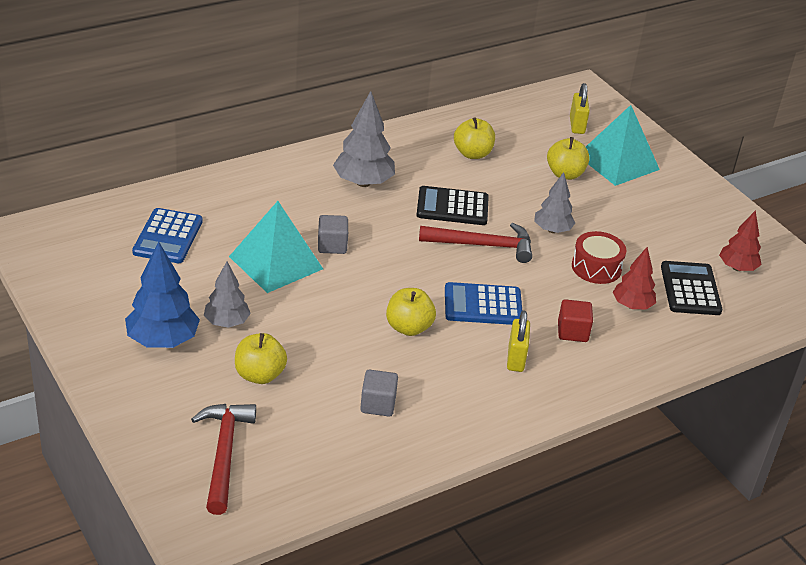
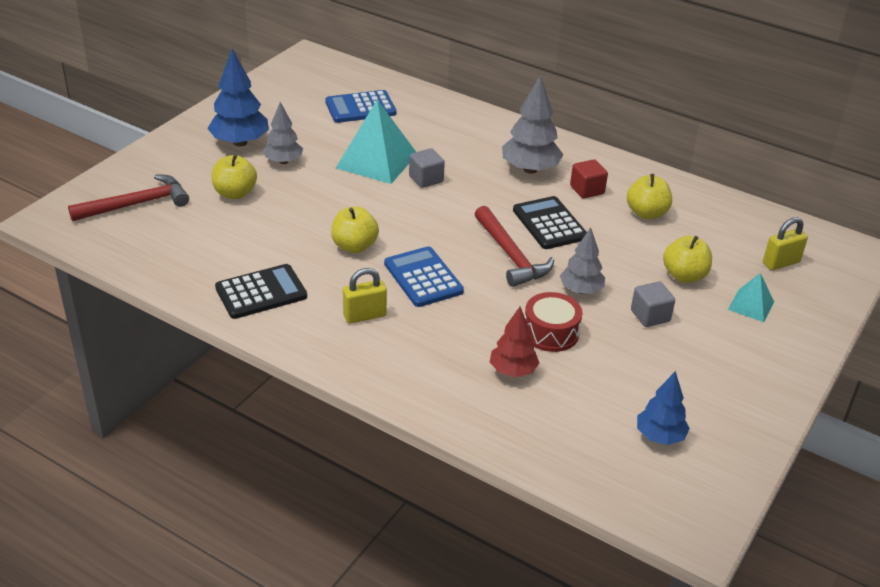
camera: 65 degrees right, 0 degrees up
grey cube [360,370,398,417] -> grey cube moved to [631,282,675,327]
red cube [558,299,593,342] -> red cube moved to [570,159,608,199]
turquoise pyramid [586,105,660,186] -> turquoise pyramid [728,273,774,322], size x0.52
black calculator [661,261,722,315] -> black calculator moved to [215,264,307,319]
red tree [719,210,762,271] -> blue tree [637,371,690,445]

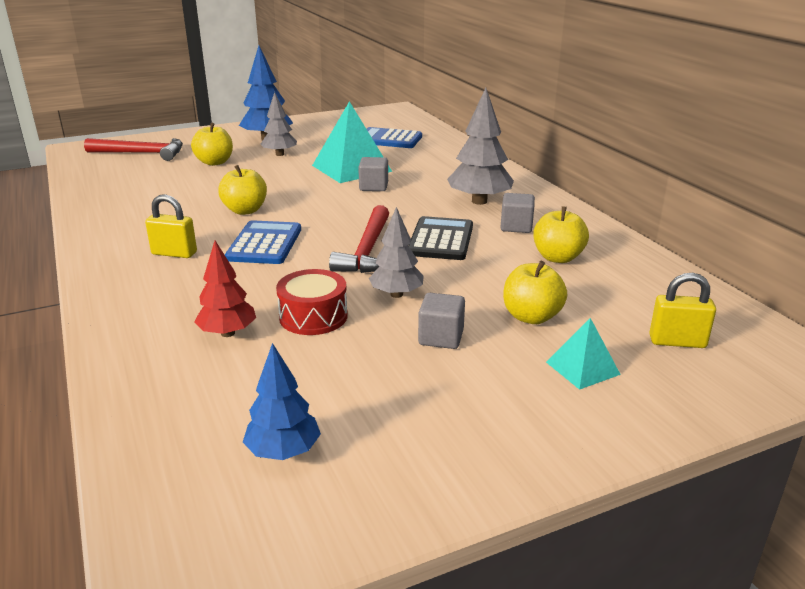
camera: 35 degrees right, 10 degrees down
black calculator [215,264,307,319] -> none
red cube [570,159,608,199] -> grey cube [500,193,535,233]

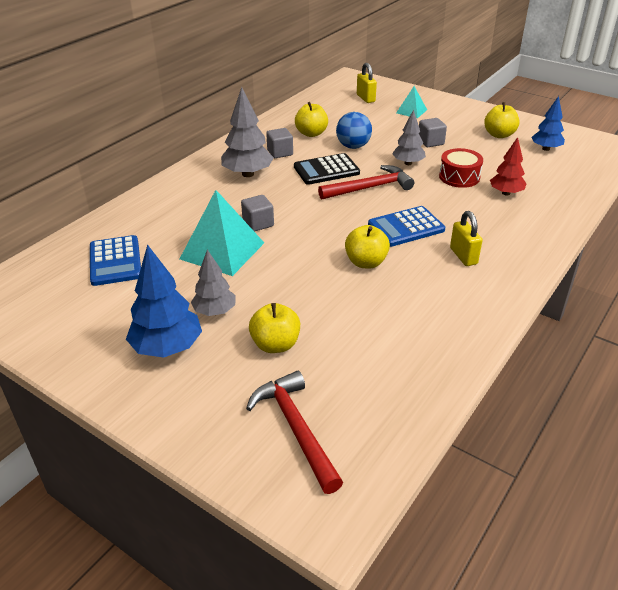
camera: 120 degrees left, 10 degrees up
yellow apple [503,261,567,324] -> yellow apple moved to [484,102,520,138]
none -> blue ball [336,112,372,149]

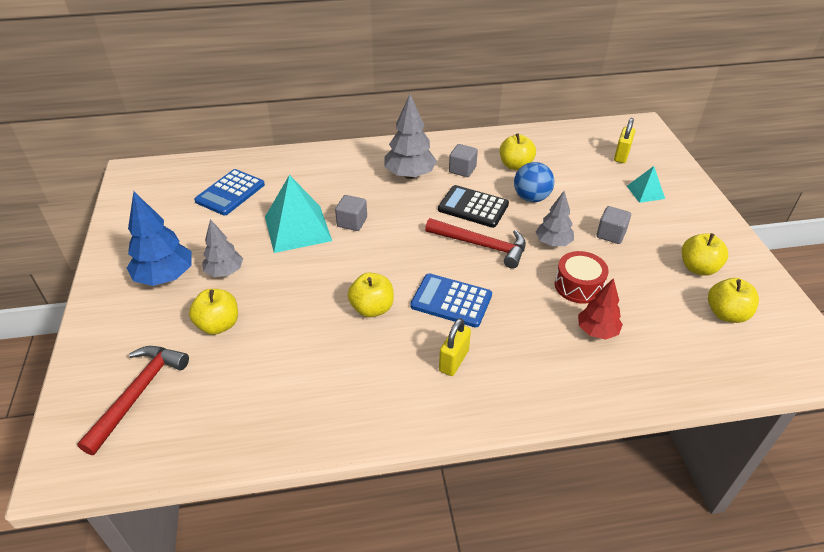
camera: 45 degrees right, 5 degrees up
blue tree [531,96,565,151] -> yellow apple [708,278,759,323]

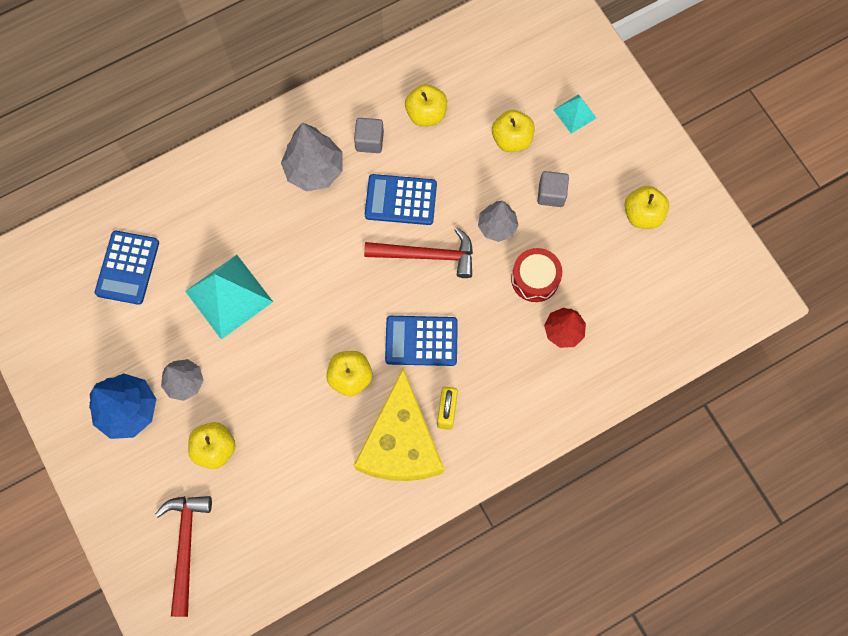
camera: 20 degrees left, 30 degrees up
grey cube [335,195,367,231] -> none
black calculator [438,185,509,228] -> blue calculator [365,174,437,225]
blue ball [514,162,555,202] -> none
yellow padlock [614,118,635,163] -> none
yellow apple [708,278,759,323] -> yellow apple moved to [492,110,535,152]
none -> yellow cheese [354,368,444,481]

